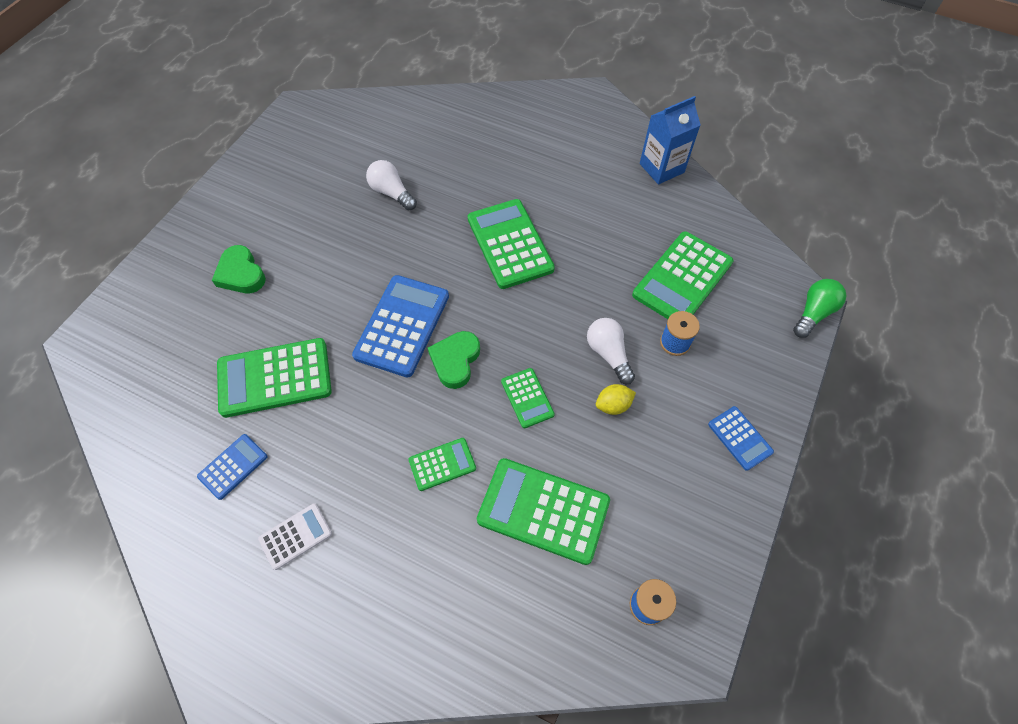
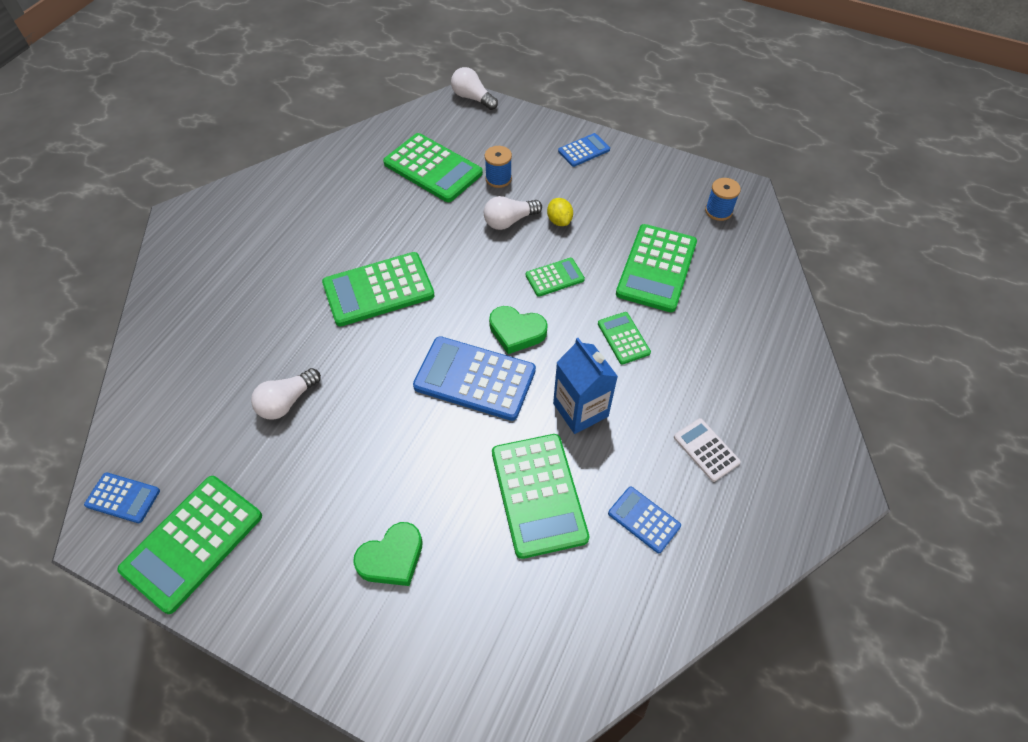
camera: 90 degrees left, 5 degrees down
blue carton [640,96,700,185] -> blue carton moved to [553,338,618,434]
green light bulb [793,279,846,338] -> white light bulb [451,67,498,110]
none -> blue calculator [84,472,160,523]
none -> green calculator [117,476,262,614]

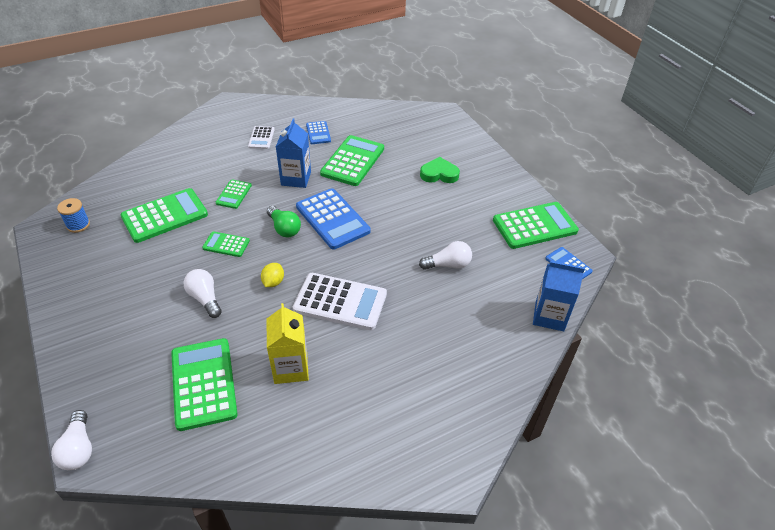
camera: 145 degrees left, 10 degrees down
green calculator [322,252,435,327] -> white calculator [293,273,387,330]
white light bulb [484,196,542,230] -> white light bulb turned 135 degrees counterclockwise [183,269,222,318]
blue spool [485,146,512,188] -> none
green heart [489,306,548,354] -> green light bulb [267,206,301,238]
yellow lemon [547,198,573,226] -> yellow lemon moved to [261,263,284,287]
blue calculator [558,133,610,167] -> none
none -> yellow carton [267,303,309,384]
none -> blue carton [533,261,585,331]

